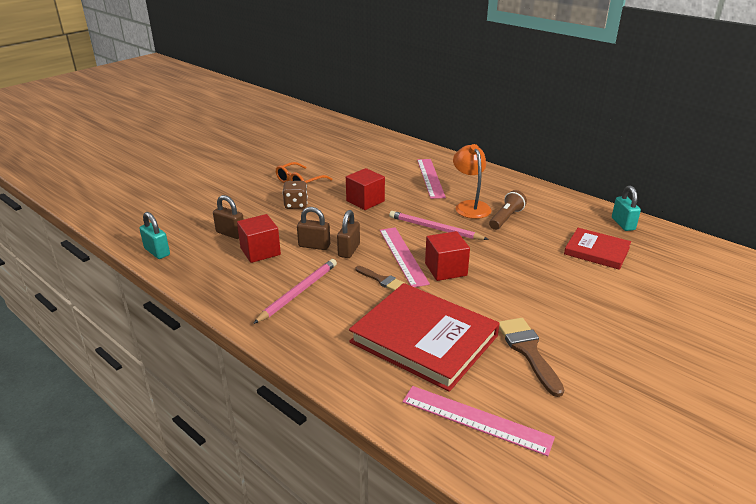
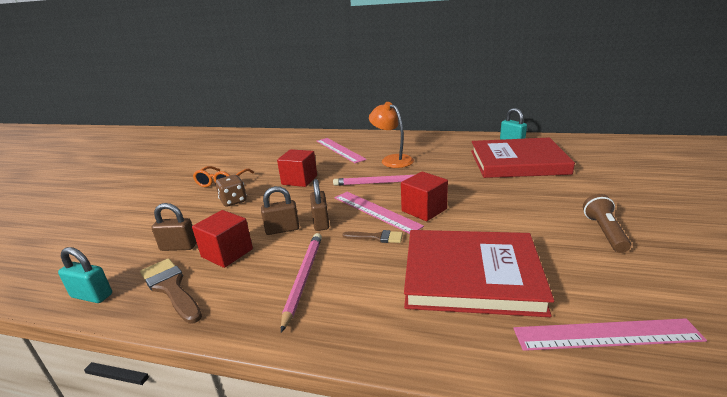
camera: 25 degrees left, 5 degrees down
brown flashlight [489,190,527,230] -> brown flashlight moved to [583,194,631,253]
brown brush [499,318,564,397] -> brown brush moved to [140,258,202,324]
red book [564,228,631,270] -> red book [471,137,575,178], size x1.75

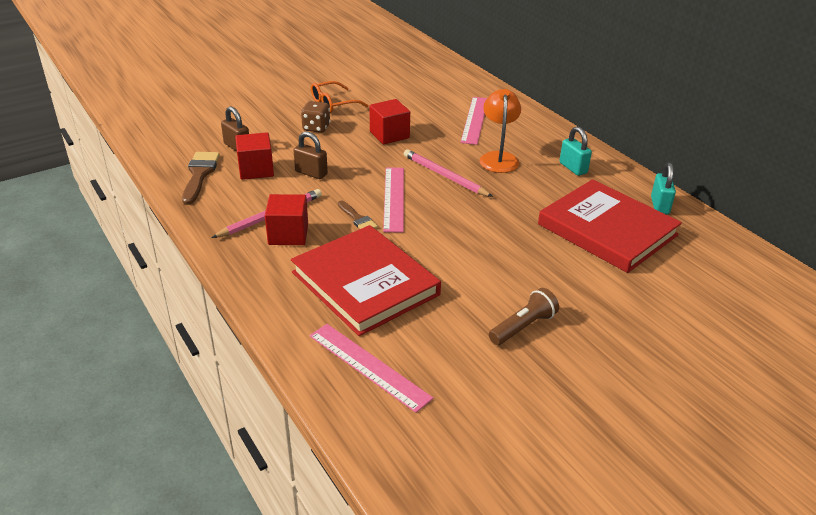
camera: 40 degrees right, 10 degrees up
turquoise padlock [58,247,112,303] -> turquoise padlock moved to [559,127,592,176]
brown padlock [310,179,329,231] -> none
red cube [401,171,448,221] -> red cube moved to [265,194,308,245]

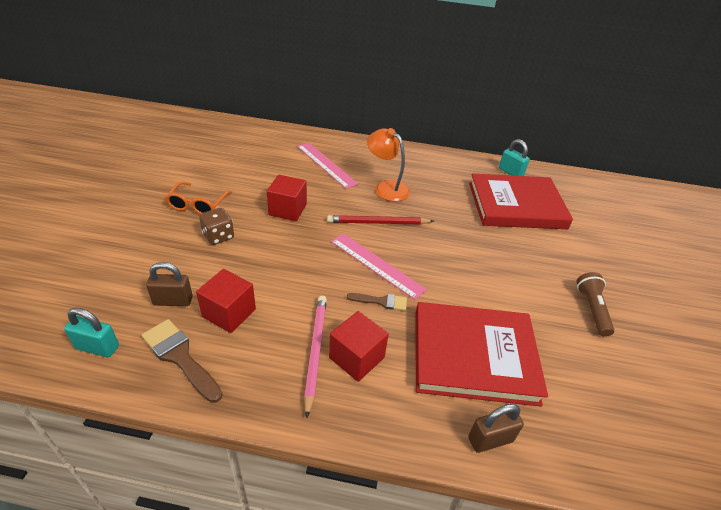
camera: 50 degrees left, 5 degrees up
brown padlock [293,131,328,179] -> brown padlock moved to [468,404,524,453]
pink ruler [309,324,433,413] -> none
pink pencil [404,149,493,197] -> red pencil [327,215,434,224]
turquoise padlock [559,127,592,176] -> turquoise padlock moved to [64,308,119,357]

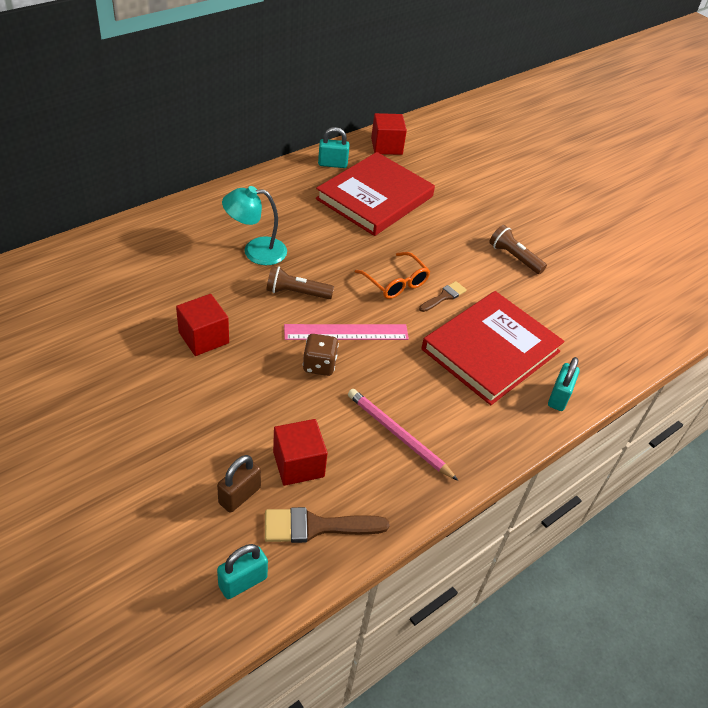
camera: 50 degrees left, 5 degrees up
orange glasses [165,181,233,214] -> orange glasses moved to [355,252,430,299]
brown dice [199,208,234,245] -> brown dice moved to [303,334,339,376]
pink ruler [297,142,358,189] -> none
red pencil [327,215,434,224] -> brown flashlight [266,266,334,299]
red cube [329,311,389,382] -> red cube moved to [371,113,407,155]
brown brush [347,293,407,311] -> brown brush moved to [419,281,467,312]
orange lamp [367,128,410,201] -> turquoise lamp [222,186,287,265]
brown padlock [468,404,524,453] -> turquoise padlock [548,357,580,411]

